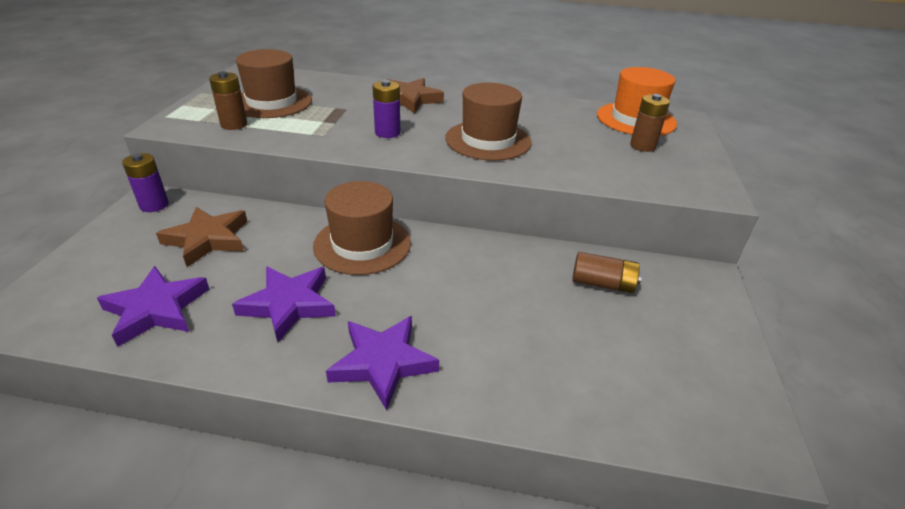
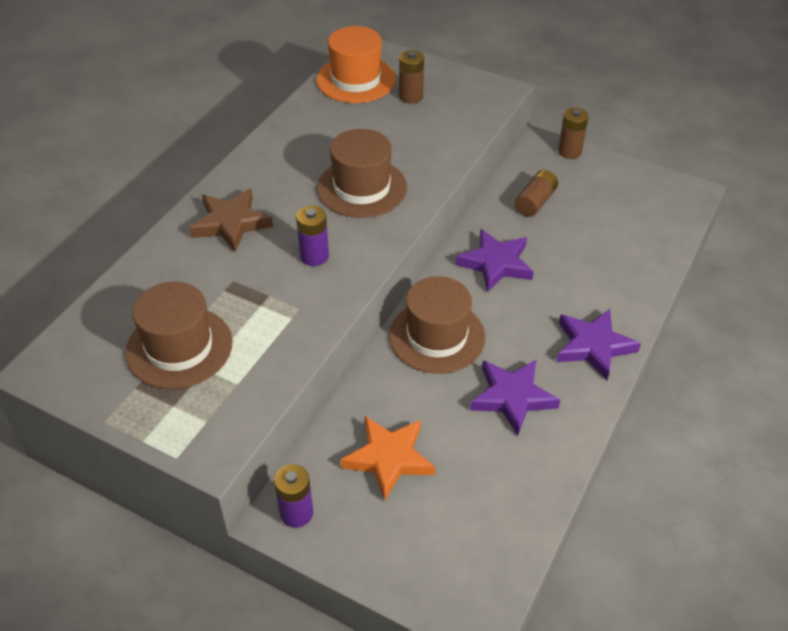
camera: 70 degrees left, 10 degrees up
purple star [97,266,209,347] -> purple star moved to [455,229,534,292]
brown star [156,207,247,267] -> orange star [341,416,435,501]
brown battery [209,71,247,130] -> brown battery moved to [558,108,589,159]

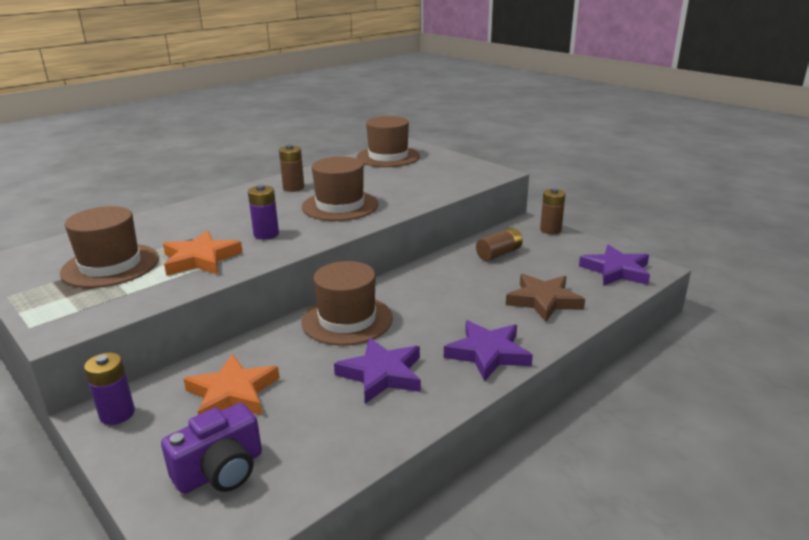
camera: 20 degrees right, 20 degrees down
brown star [189,189,273,252] -> brown star moved to [506,274,585,322]
orange hat [316,26,396,103] -> brown hat [357,116,420,167]
brown battery [399,50,424,104] -> brown battery moved to [279,145,304,192]
purple star [455,229,534,292] -> purple star moved to [579,244,650,286]
none -> purple camera [161,403,262,494]
none -> orange star [163,230,243,276]

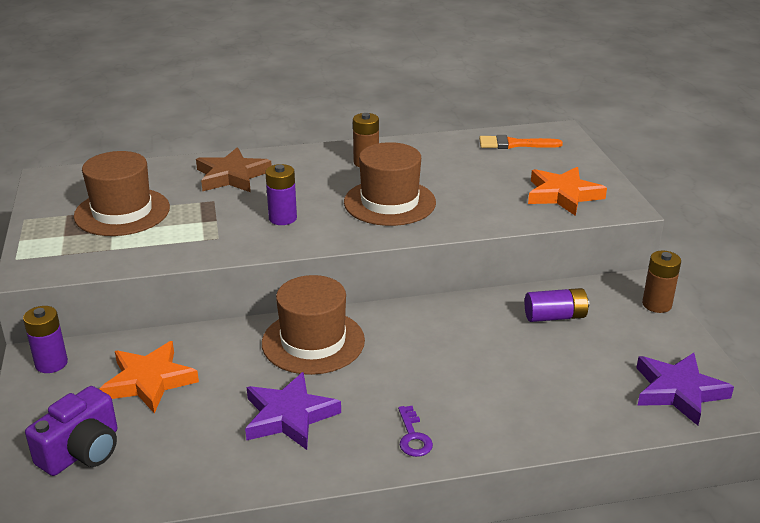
camera: 30 degrees right, 5 degrees up
purple camera [161,403,262,494] -> purple camera turned 45 degrees counterclockwise [25,386,117,476]
orange star [163,230,243,276] -> orange star moved to [528,167,607,216]
brown hat [357,116,420,167] -> orange brush [479,135,563,149]
purple star [444,320,533,381] -> purple key [398,406,433,457]
brown battery [476,227,523,261] -> purple battery [525,288,589,322]
brown star [506,274,585,322] -> brown star moved to [196,147,272,192]

